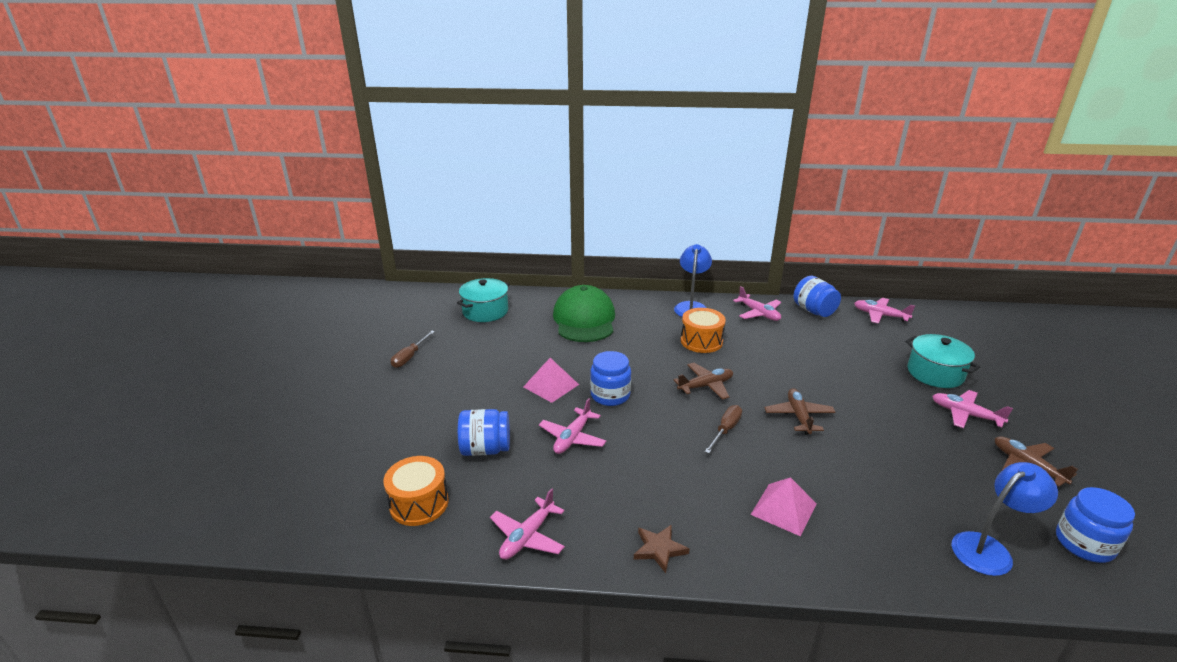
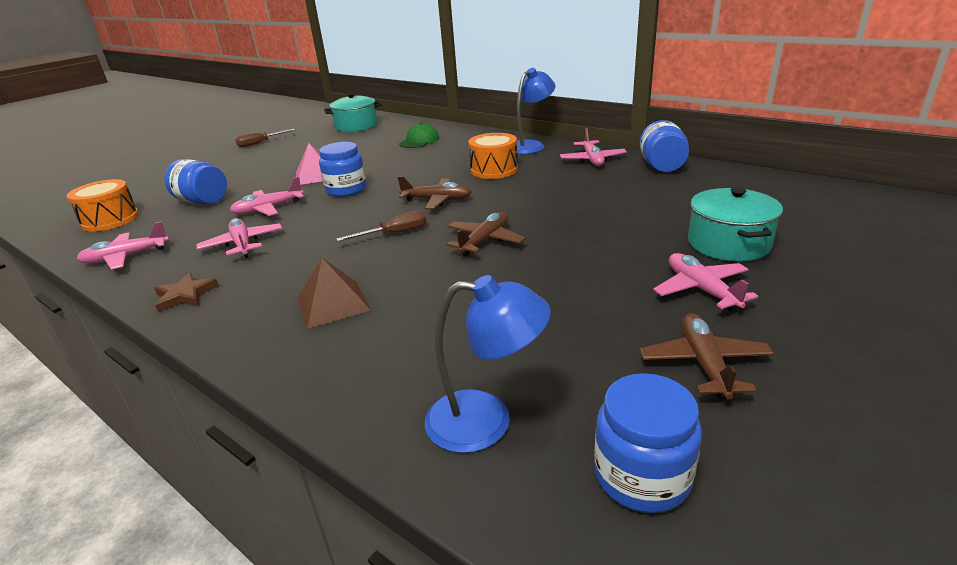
camera: 35 degrees right, 0 degrees up
green cap [553,285,615,342] -> green cap [399,123,439,148], size x0.53
pink pyramid [751,477,817,536] -> brown pyramid [298,258,371,329]
pink plane [854,298,915,324] -> pink plane moved to [196,218,282,258]

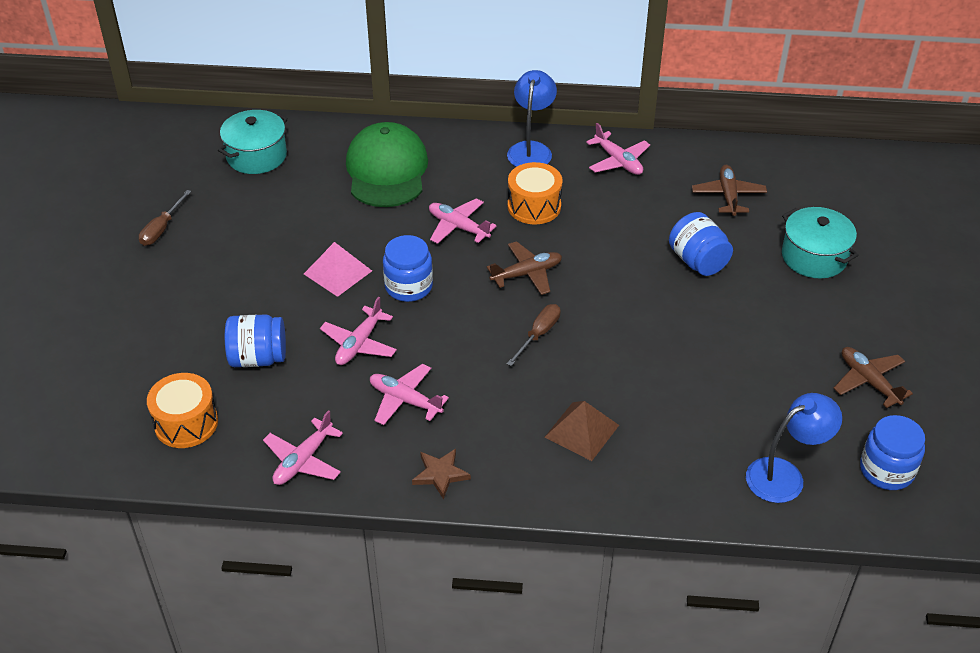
camera: 35 degrees left, 15 degrees up
green cap [399,123,439,148] -> green cap [346,122,428,207], size x1.90
brown plane [447,212,526,256] -> brown plane moved to [692,165,767,216]
blue jar [639,120,689,172] -> blue jar moved to [669,212,733,276]
pink plane [653,253,758,311] -> pink plane moved to [429,198,497,244]

